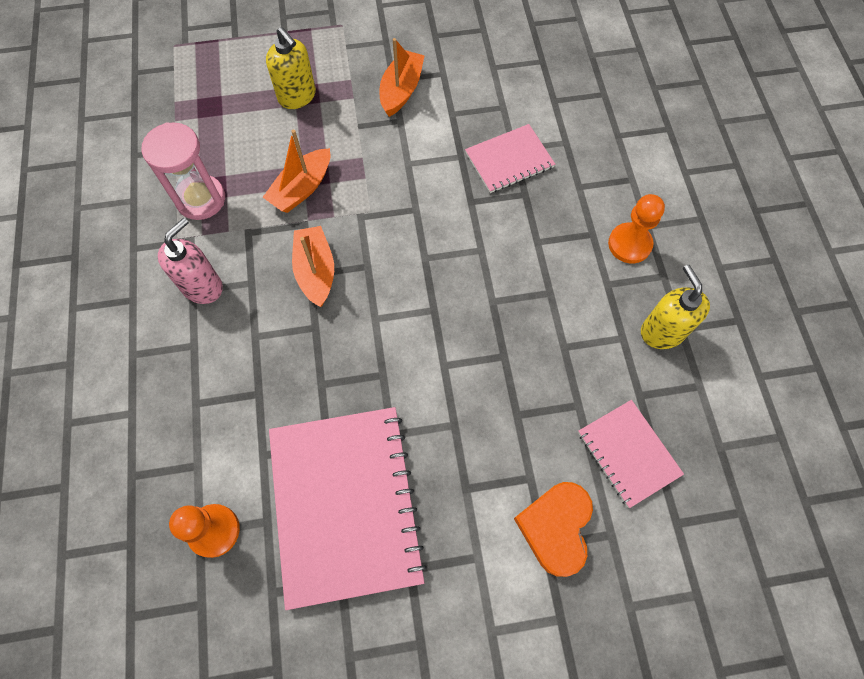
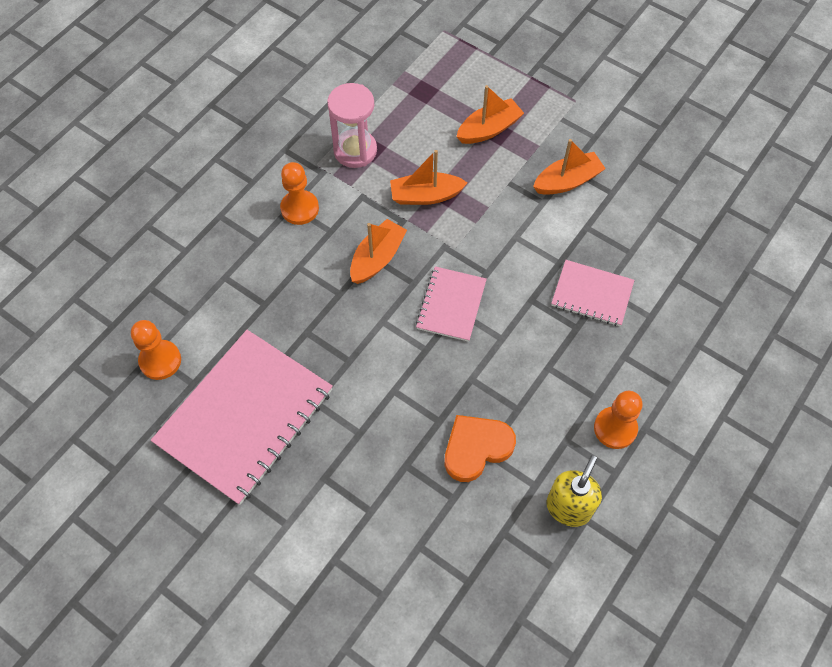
camera: 45 degrees right, 5 degrees down
pink soap dispenser [158,218,223,304] -> orange pawn [280,162,319,225]
yellow soap dispenser [266,27,316,109] -> orange boat [456,85,524,144]
orange heart [514,482,593,577] -> orange heart moved to [445,415,516,482]
pink notebook [578,400,684,508] -> pink notebook moved to [416,266,487,342]

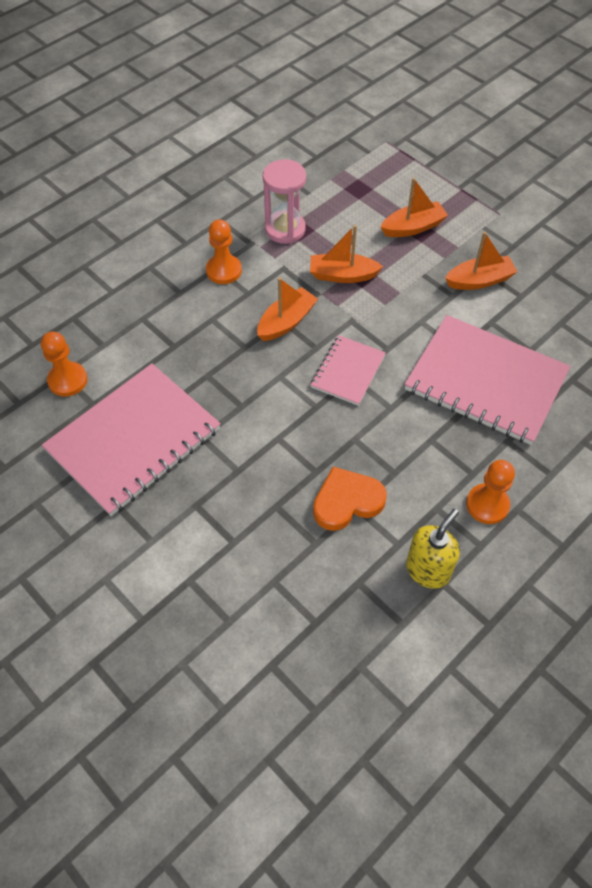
camera: 10 degrees right, 5 degrees down
pink notebook [551,260,634,326] -> pink notebook [404,315,571,445], size x1.94

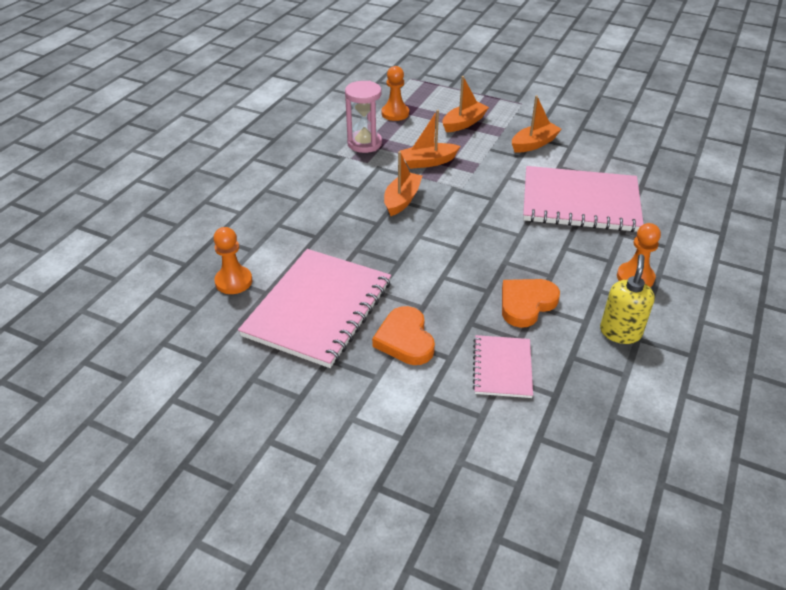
camera: 20 degrees left, 15 degrees down
orange pawn [206,219,242,284] -> orange pawn moved to [382,66,409,121]
pink notebook [311,335,386,406] -> pink notebook moved to [473,335,533,398]
none -> orange heart [372,306,435,365]

